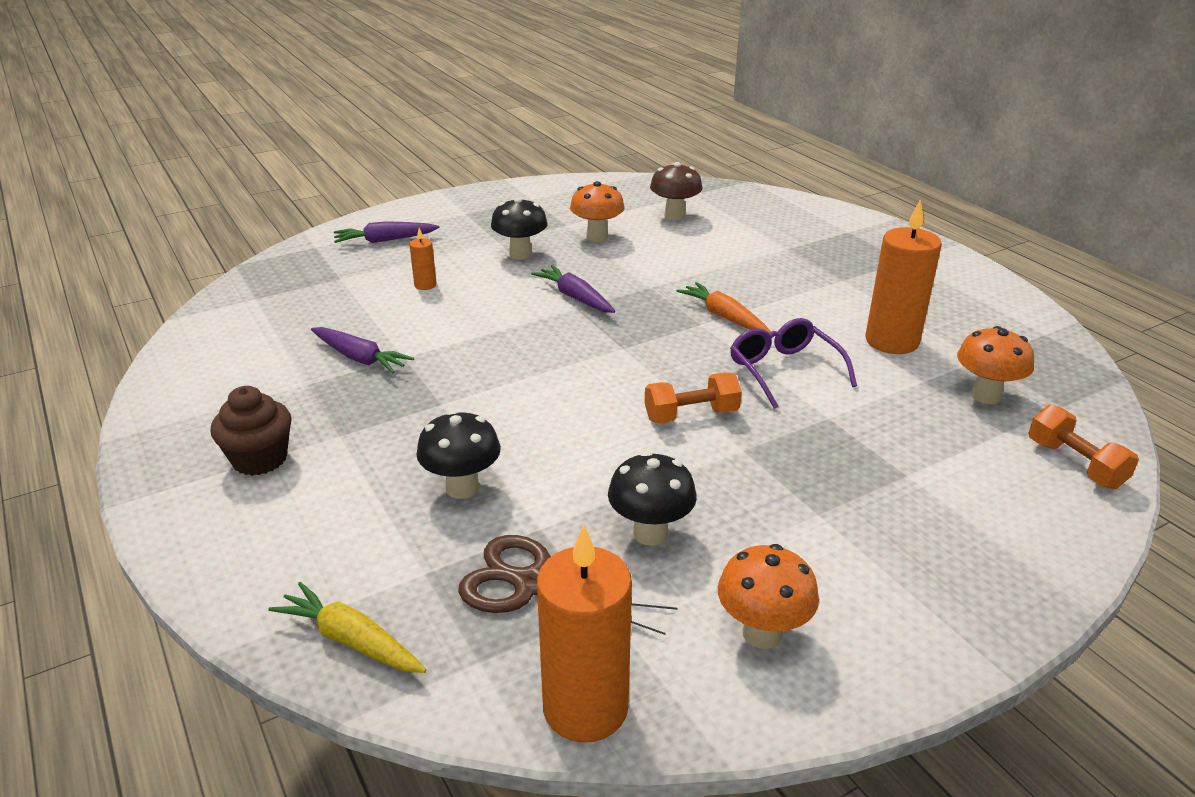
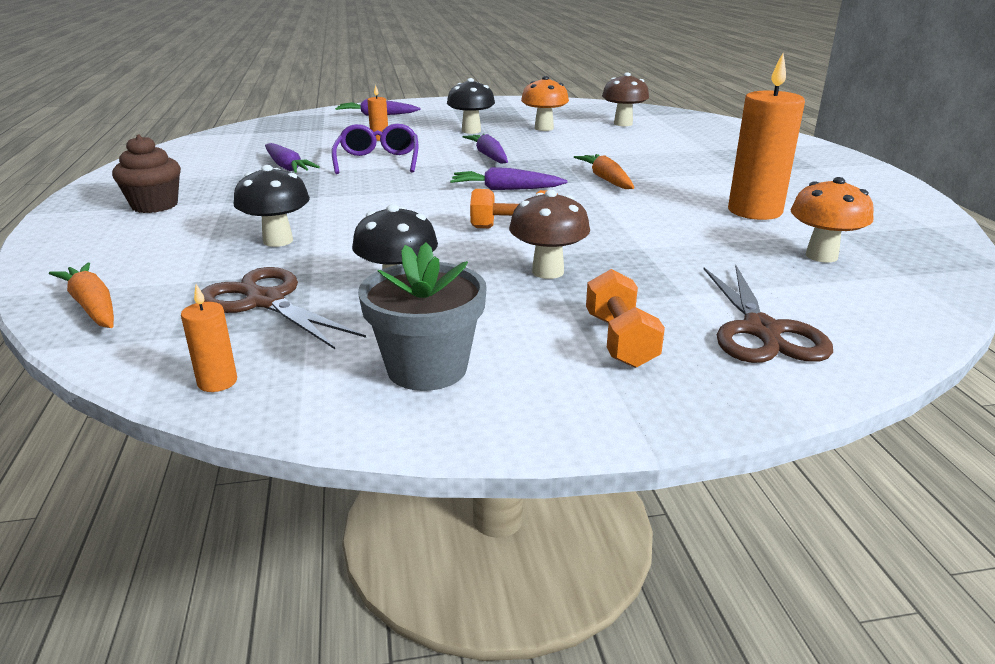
camera: 20 degrees right, 5 degrees down
yellow carrot [268,582,427,673] -> orange carrot [49,263,114,328]
orange candle [537,525,632,743] -> orange candle [181,284,237,392], size x0.46
orange mushroom [718,544,819,649] -> grey flower pot [358,242,487,391]
purple glasses [730,318,857,409] -> purple glasses moved to [332,124,418,174]
orange dumbbell [1029,404,1139,489] -> orange dumbbell moved to [586,269,665,368]
none -> purple carrot [450,167,568,190]
none -> brown mushroom [509,190,590,279]
none -> brown scissors [704,265,833,363]

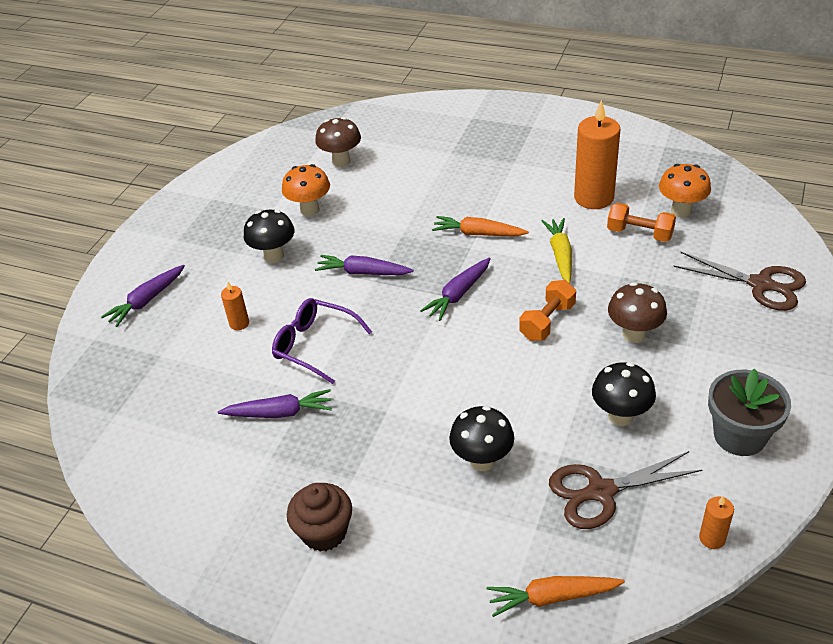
camera: 55 degrees left, 15 degrees up
orange dumbbell [586,269,665,368] -> orange dumbbell moved to [607,203,676,242]
none -> yellow carrot [542,218,572,284]

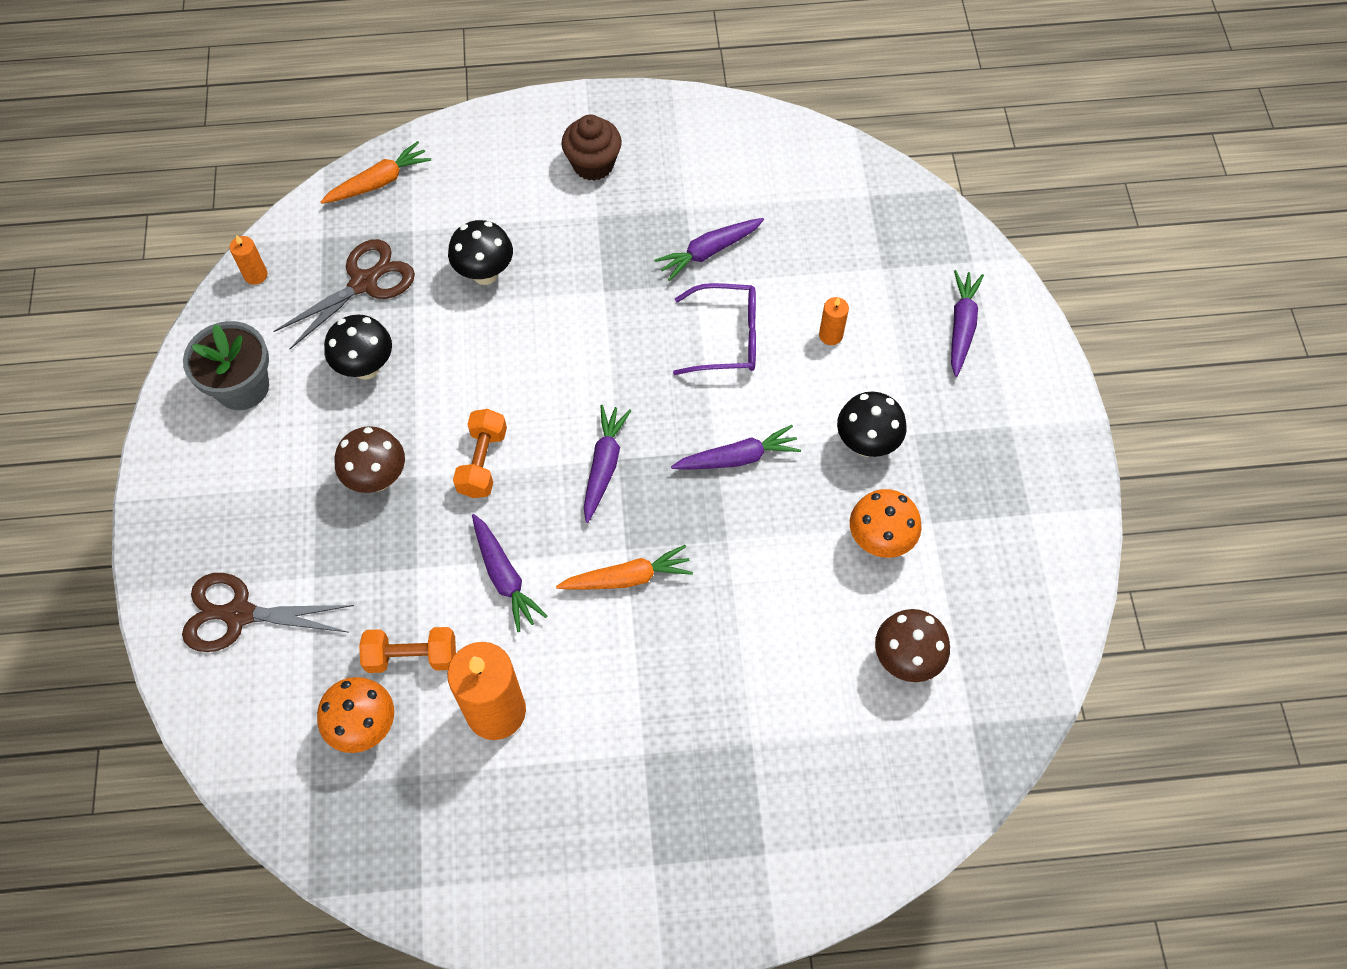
camera: 150 degrees right, 20 degrees up
yellow carrot [542,218,572,284] -> purple carrot [472,514,547,632]

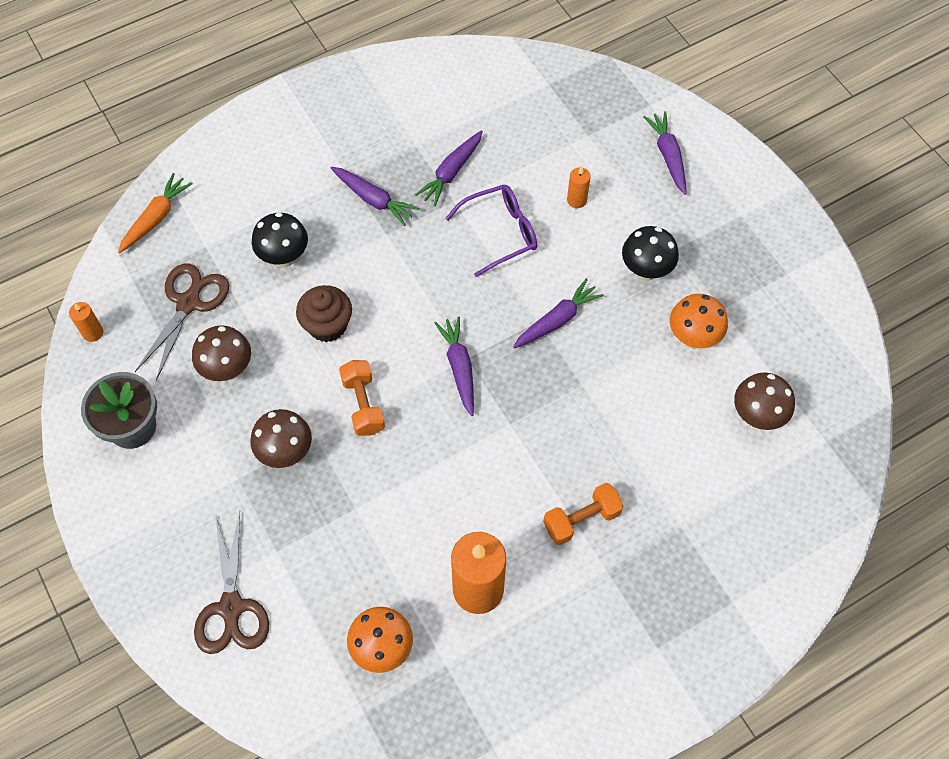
camera: 25 degrees left, 0 degrees up
brown scissors [182,573,354,652] -> brown scissors turned 75 degrees counterclockwise [194,512,269,654]
black mushroom [324,315,392,380] -> brown mushroom [192,325,251,381]
orange dumbbell [359,627,456,673] -> orange dumbbell moved to [543,483,623,545]
purple carrot [472,514,547,632] -> purple carrot moved to [331,167,419,226]
orange carrot [556,545,693,590] -> none
brown cupcake [562,115,622,181] -> brown cupcake moved to [296,285,352,342]

